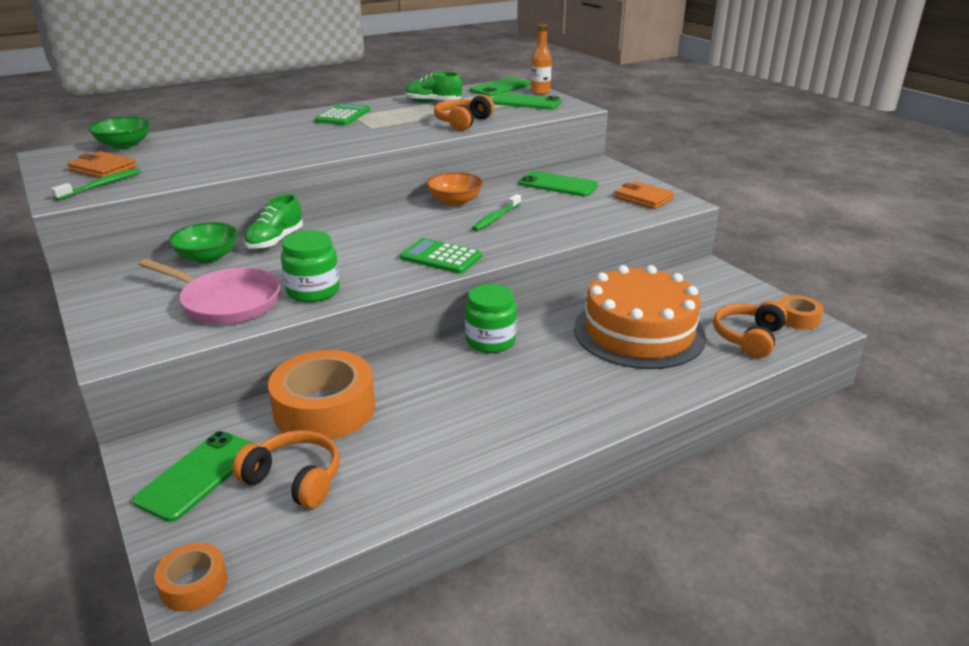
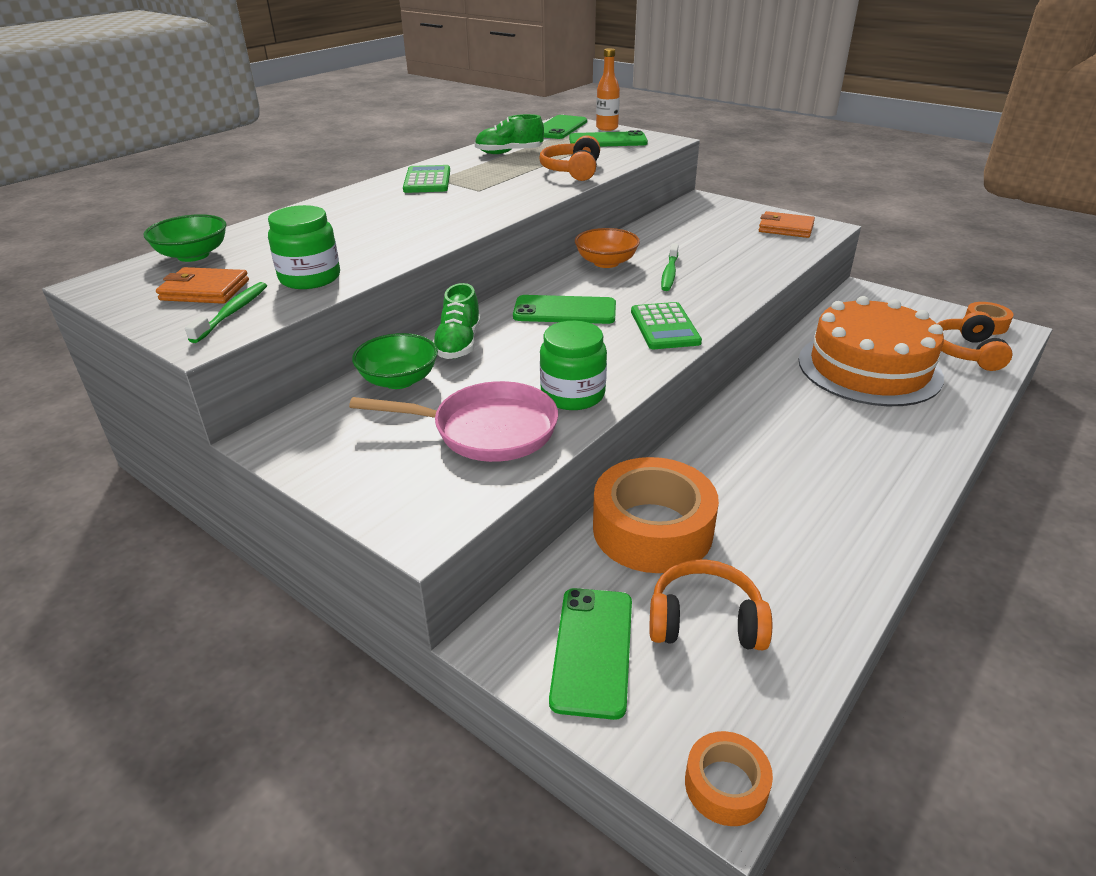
camera: 20 degrees left, 5 degrees up
green calculator [400,238,482,274] -> green calculator turned 105 degrees counterclockwise [631,302,702,349]
green jar [465,284,517,353] -> green jar moved to [268,205,340,289]
green phone [519,171,598,197] -> green phone moved to [513,295,616,324]

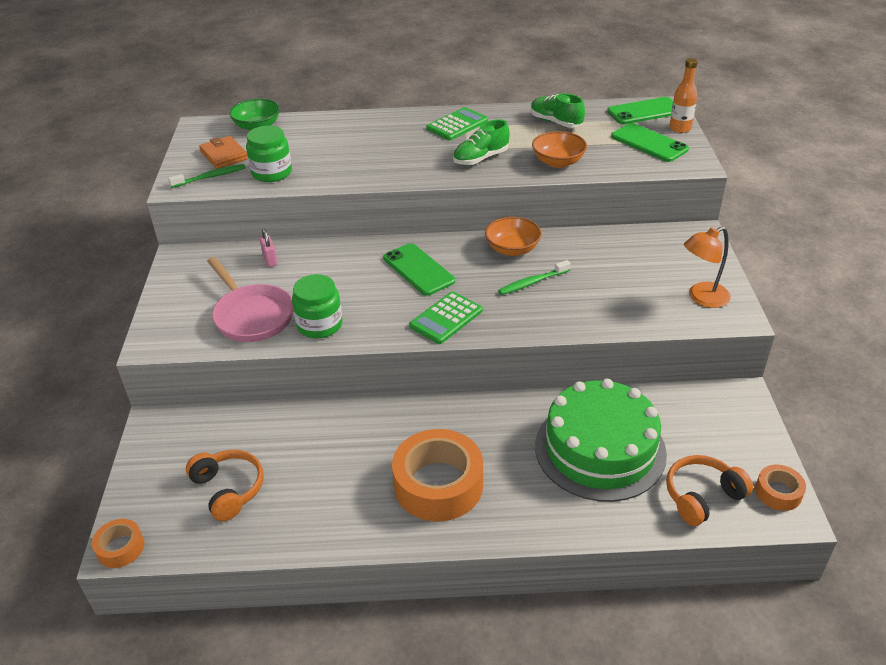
camera: 50 degrees right, 5 degrees up
green bowl [352,333,438,389] -> pink padlock [260,229,278,267]
green shoe [433,283,481,359] -> green shoe moved to [453,119,509,165]
orange headphones [540,135,600,181] -> orange bowl [532,131,587,168]
green phone [549,588,632,720] -> none
orange tape [593,457,719,573] -> orange tape moved to [392,429,483,521]
orange wallet [759,211,815,238] -> orange lamp [684,226,731,308]
orange cake [798,296,944,406] -> green cake [535,379,667,502]

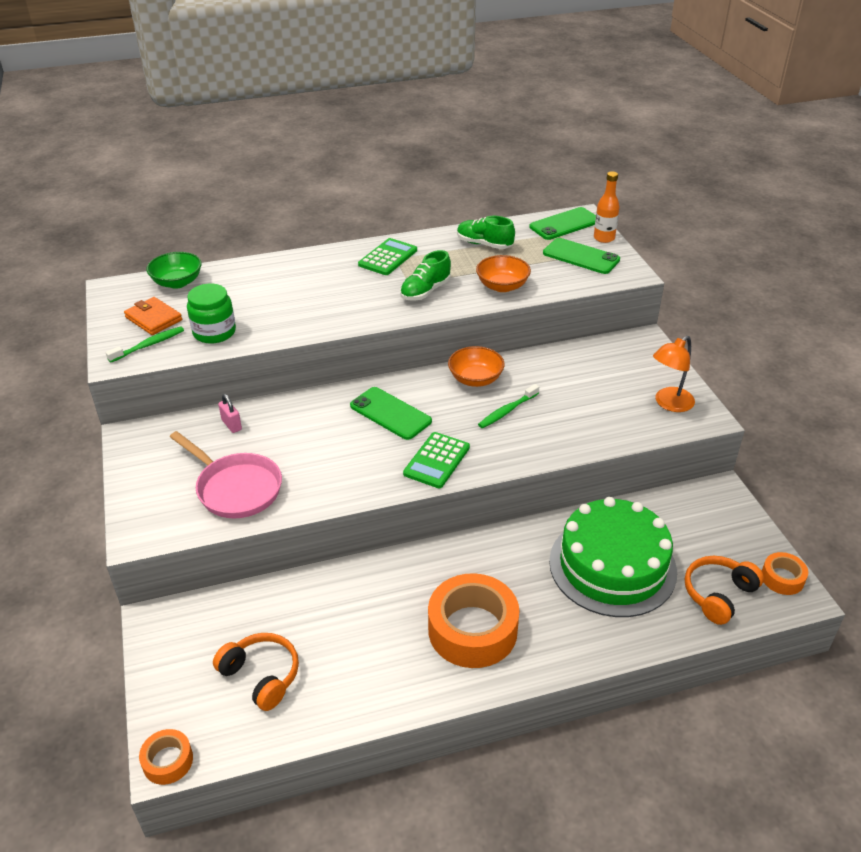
camera: 15 degrees left, 0 degrees up
green jar [292,274,342,338] -> none

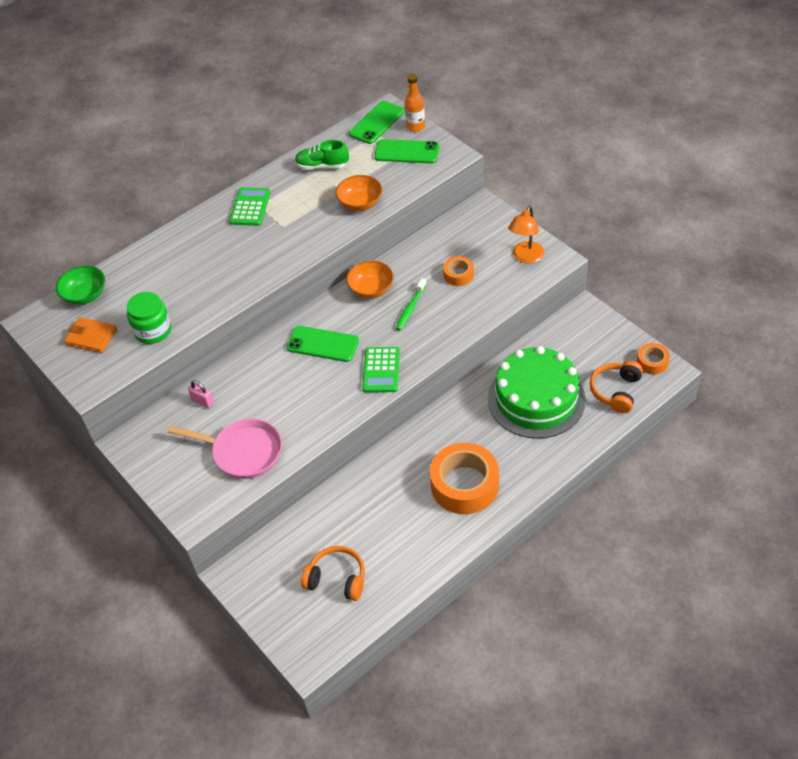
camera: 20 degrees left, 10 degrees up
green toothbrush [106,326,184,363] -> none
orange tape [139,729,193,785] -> orange tape moved to [443,256,474,286]
green shoe [400,250,451,300] -> none

